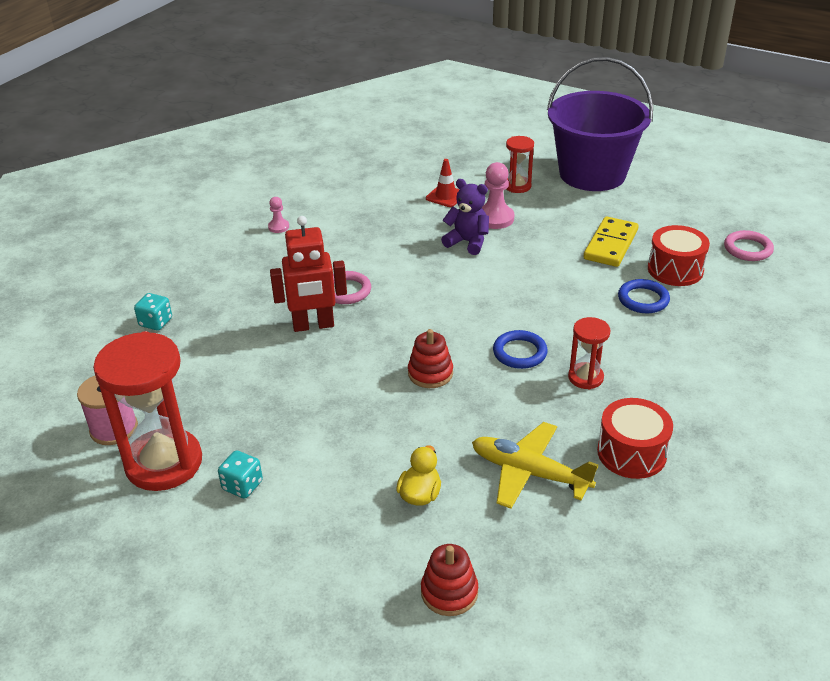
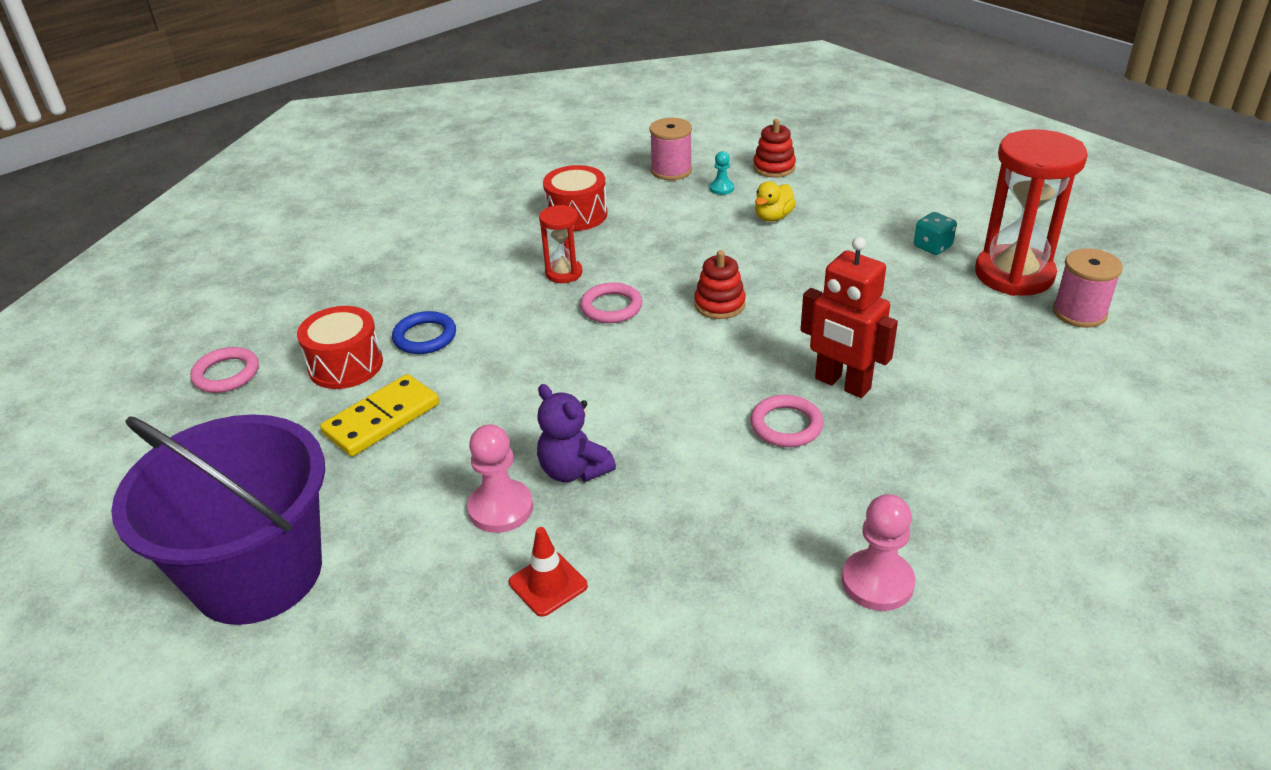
camera: 160 degrees left, 0 degrees up
turquoise dice [134,293,172,330] -> none
pink pawn [268,197,289,233] -> pink pawn [842,494,915,611], size x1.81
red robot [270,216,347,332] -> red robot turned 150 degrees counterclockwise [800,237,898,398]
yellow plane [472,422,598,509] -> none
blue ring [493,330,548,369] -> pink ring [580,283,642,323]
red hourglass [506,136,534,193] -> none
none -> pink spool [649,118,692,180]
none -> turquoise pawn [710,151,734,195]

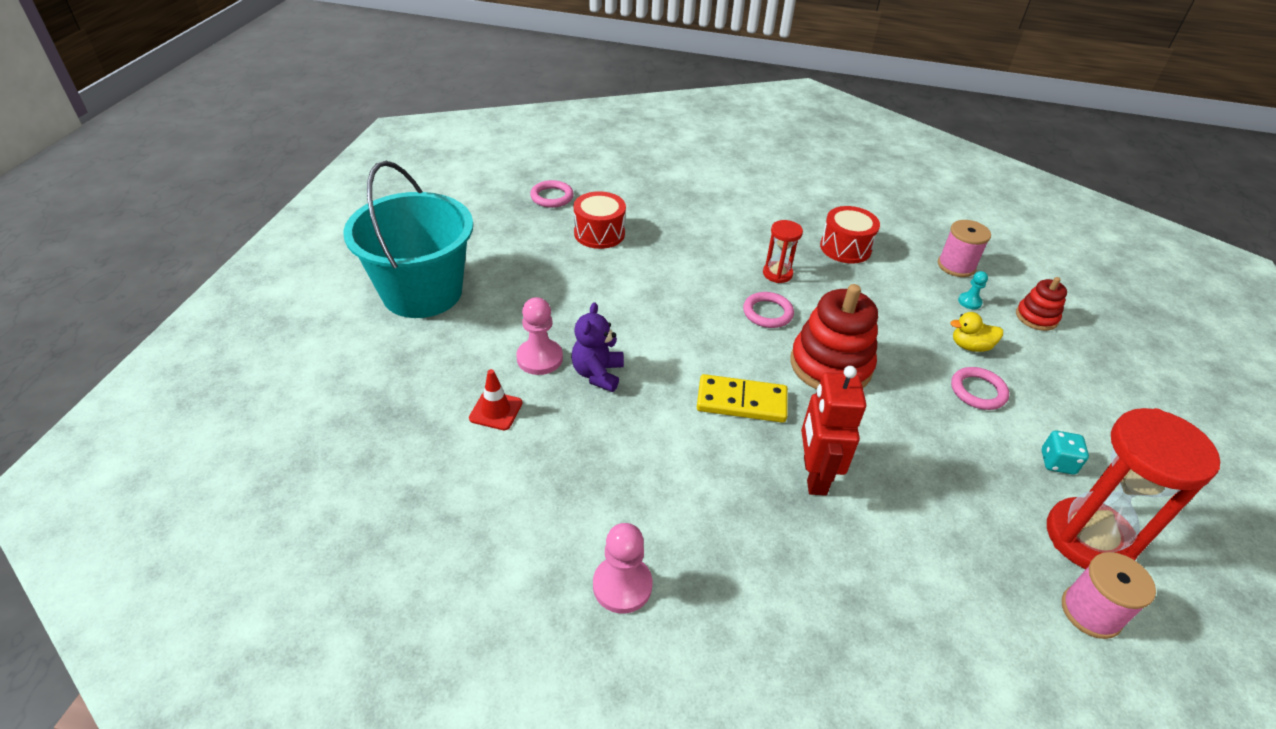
camera: 50 degrees right, 5 degrees up
purple bucket [111,414,325,625] -> turquoise bucket [343,161,473,318]
yellow domino [320,374,439,457] -> yellow domino moved to [697,374,788,423]
blue ring [392,311,456,354] -> none
red stacking toy [694,250,746,319] -> red stacking toy [790,284,878,390], size x1.85
pink ring [750,395,824,447] -> pink ring moved to [951,367,1009,410]

